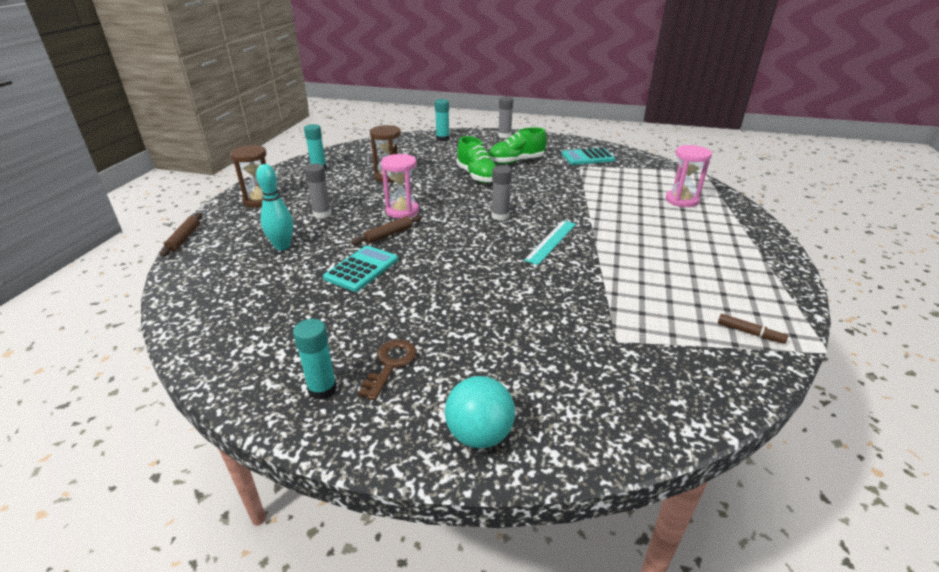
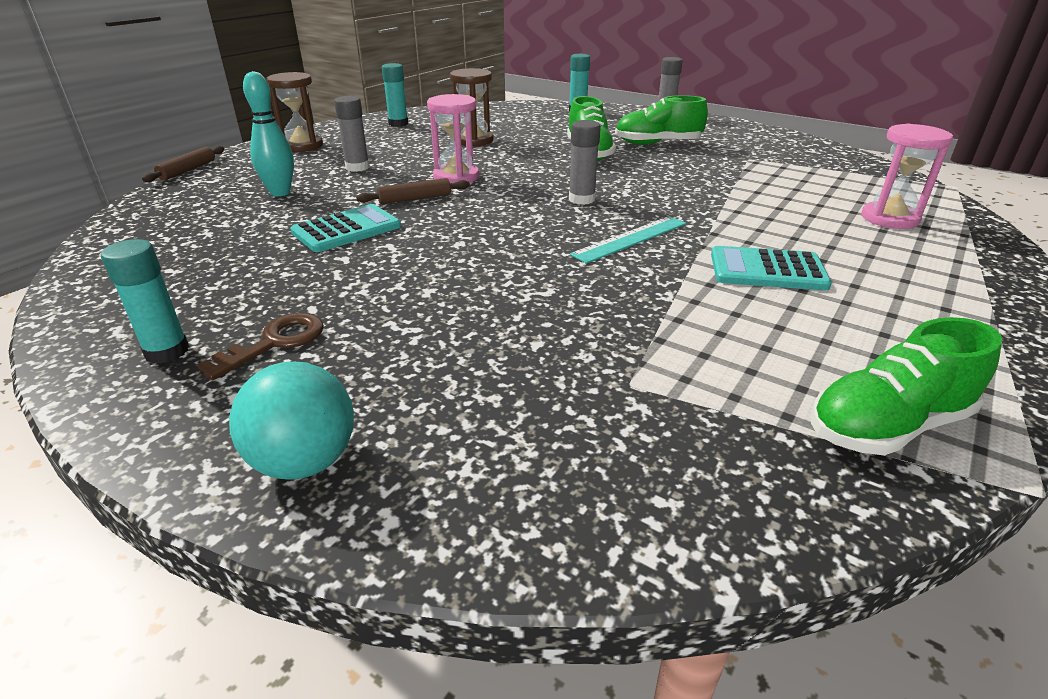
camera: 20 degrees right, 0 degrees up
turquoise calculator [562,148,615,165] -> turquoise calculator moved to [711,246,832,290]
brown marker [718,314,788,344] -> green shoe [811,317,1002,455]

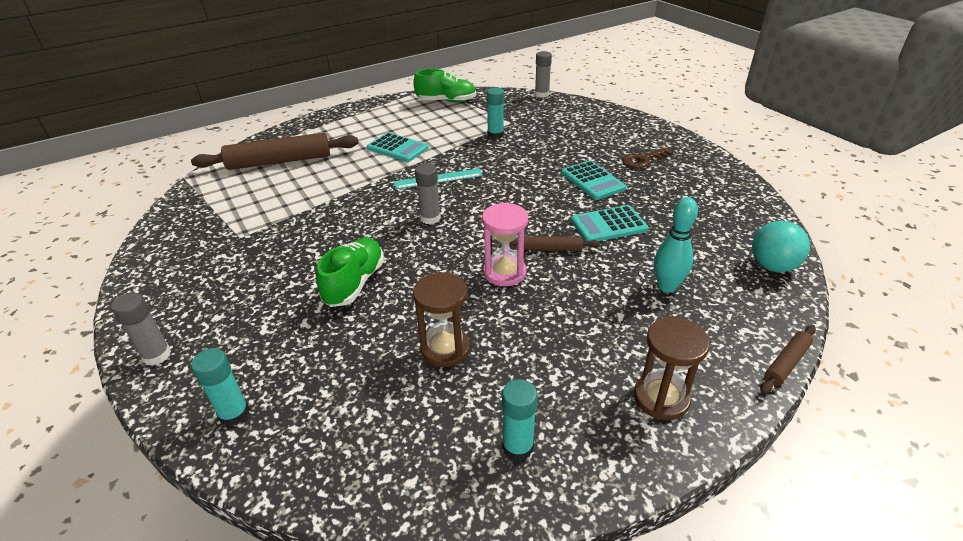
camera: 155 degrees left, 5 degrees up
turquoise glue stick [101,239,189,364] -> turquoise glue stick moved to [486,87,504,139]
turquoise ball [229,362,354,479] -> turquoise ball moved to [752,221,810,272]
grey glue stick [334,96,370,172] -> grey glue stick moved to [535,51,552,98]
green shoe [615,95,708,145] -> none
pink hourglass [862,124,953,229] -> brown rolling pin [191,133,358,170]
none -> turquoise calculator [562,160,626,200]

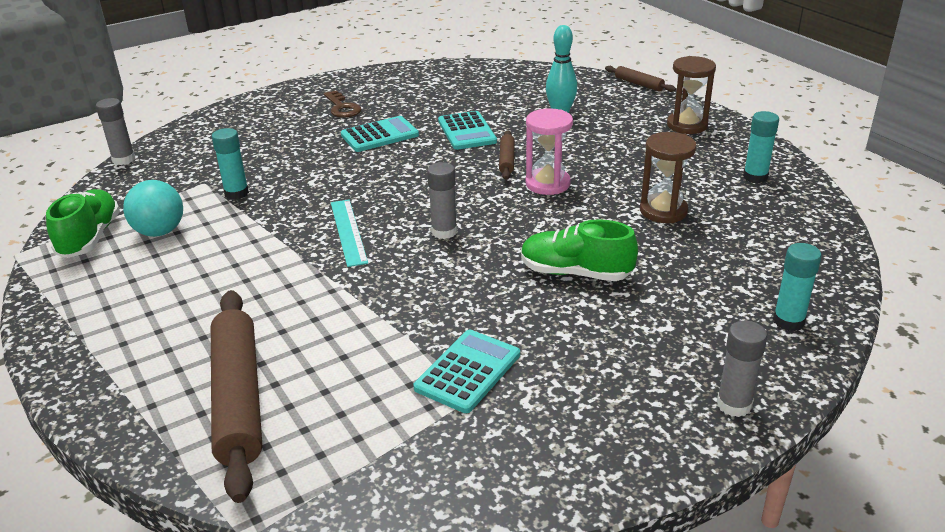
camera: 90 degrees left, 5 degrees down
turquoise calculator [367,132,429,162] -> turquoise calculator moved to [413,330,520,413]
turquoise ball [752,221,810,272] -> turquoise ball moved to [123,180,183,237]

